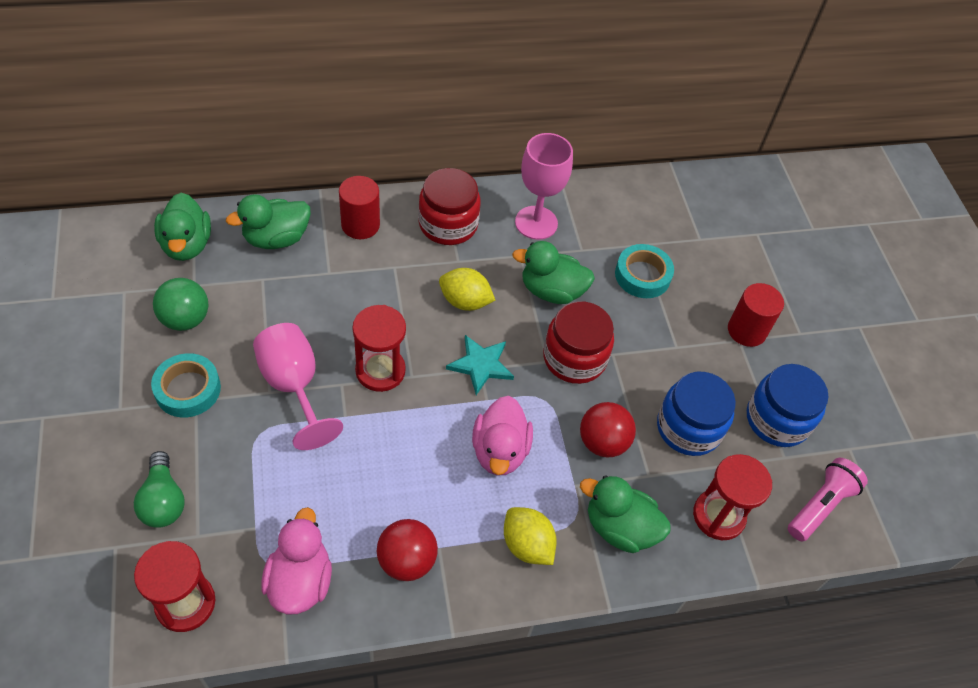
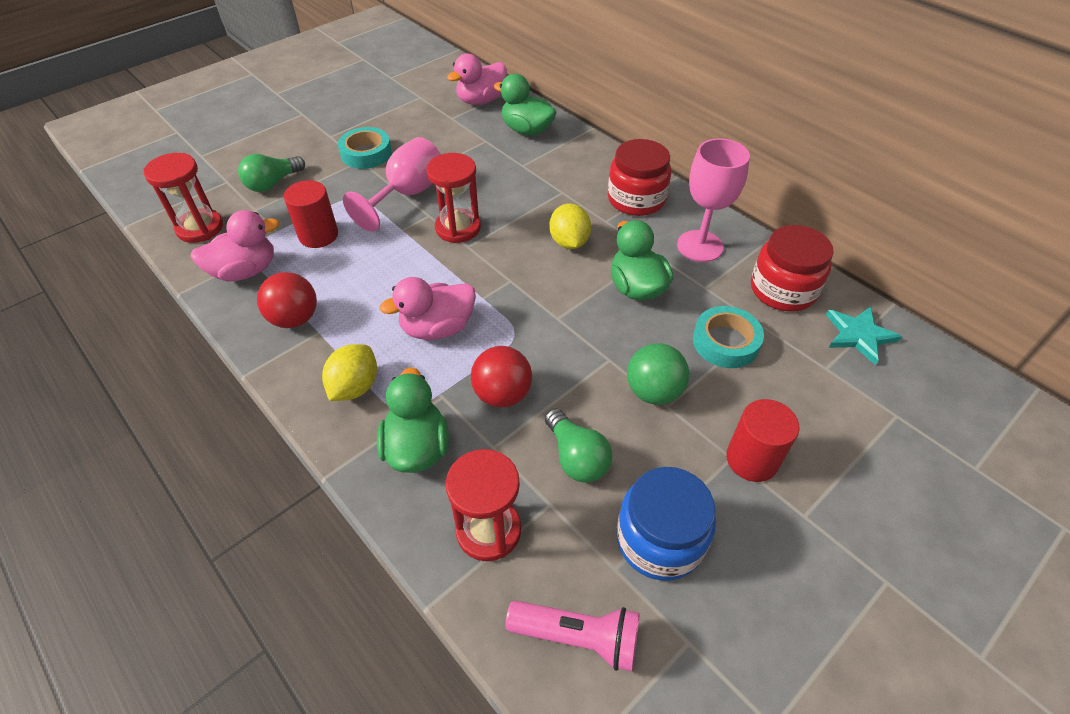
camera: 65 degrees right, 5 degrees down
green ball [153,278,208,331] -> green ball moved to [627,343,689,405]
green duck [154,193,211,261] -> pink duck [447,54,507,105]
red cylinder [339,176,380,239] -> red cylinder moved to [284,180,338,248]
turquoise star [446,335,514,395] -> turquoise star moved to [826,306,902,365]
red jar [543,302,614,384] -> red jar moved to [751,225,834,312]
blue jar [657,372,736,456] -> green light bulb [545,408,612,483]

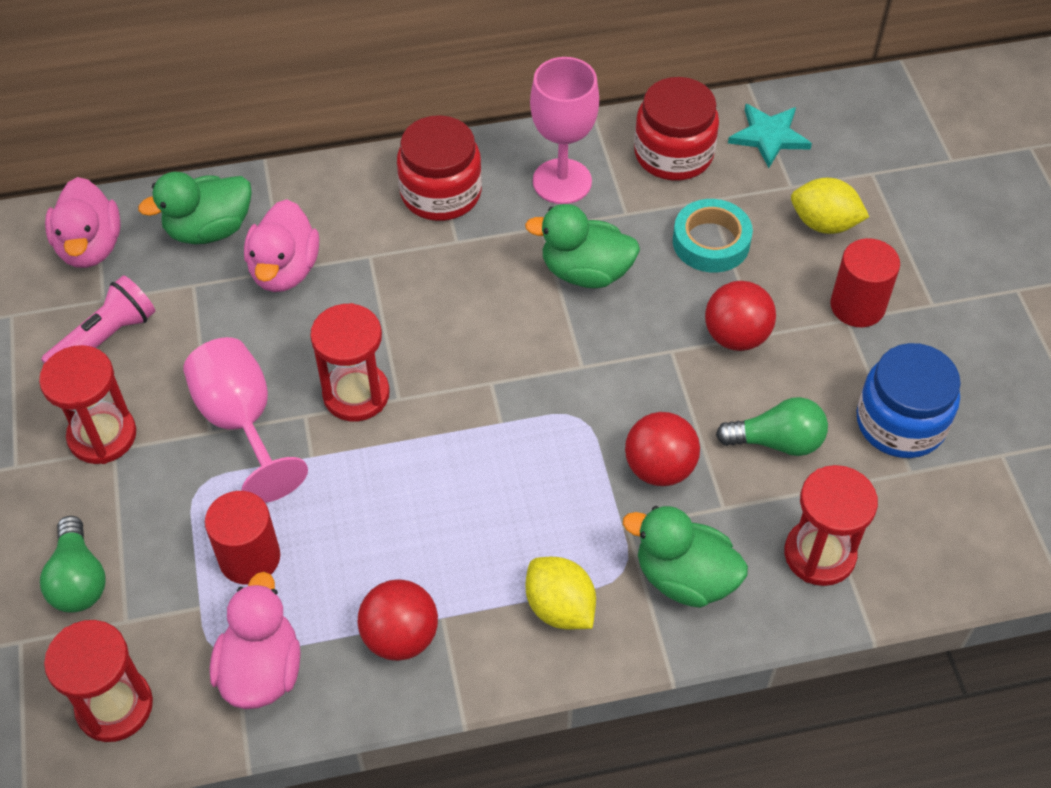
camera: 60 degrees left, 5 degrees up
turquoise tape [338,127,392,169] -> red hourglass [39,345,136,464]
pink duck [379,277,476,340] -> pink duck moved to [244,199,319,292]
pink flashlight [506,600,640,672] -> pink flashlight moved to [41,275,155,363]
yellow lemon [549,204,591,249] -> yellow lemon moved to [791,178,869,234]
green ball [627,343,689,405] -> red ball [705,281,776,351]

